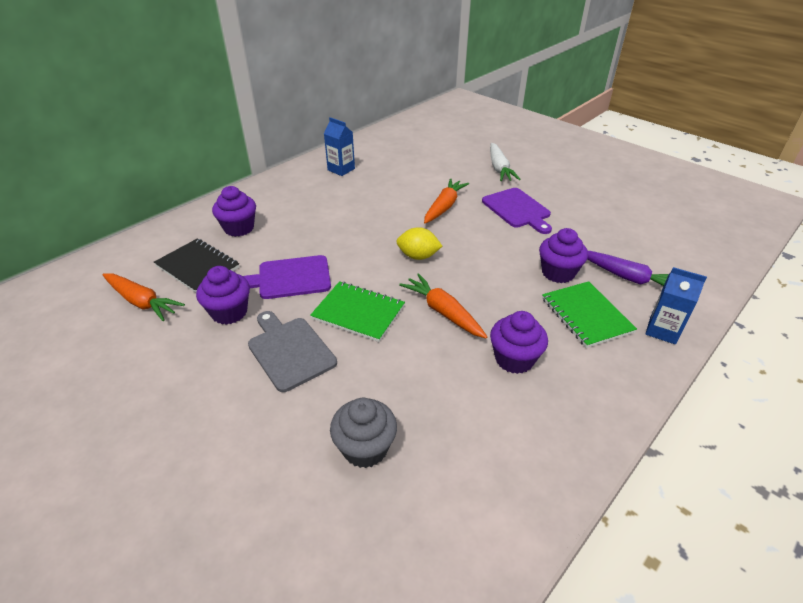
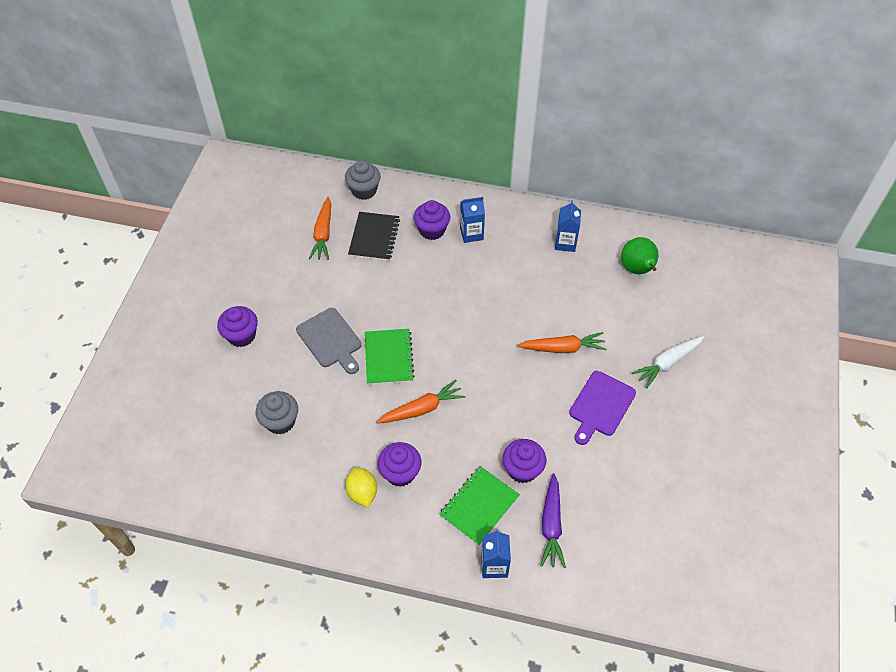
camera: 60 degrees right, 15 degrees up
purple cupcake [196,266,250,325] -> purple cupcake moved to [217,306,258,347]
purple cutting board [243,255,331,299] -> none
grey cutting board [248,311,337,392] -> grey cutting board turned 120 degrees clockwise [296,308,362,374]
yellow lemon [396,227,442,260] -> yellow lemon moved to [345,467,377,507]
orange carrot [399,273,487,338] -> orange carrot turned 45 degrees clockwise [377,380,465,423]
none -> grey cupcake [345,160,381,200]
none -> blue carton [460,197,485,243]
none -> green pear [621,237,659,274]

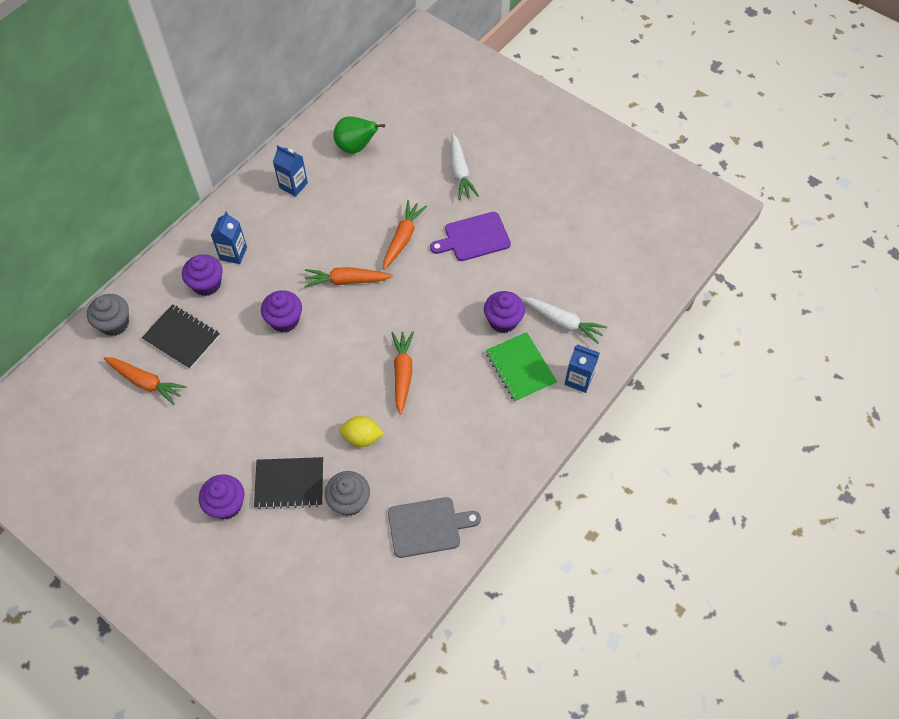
camera: 65 degrees left, 5 degrees up
grey cutting board [296,308,362,374] -> grey cutting board moved to [388,497,481,558]
yellow lemon [345,467,377,507] -> yellow lemon moved to [339,416,384,447]
green notebook [365,329,415,385] -> none
purple cupcake [378,442,421,487] -> purple cupcake moved to [261,290,302,332]
purple carrot [540,473,566,568] -> white carrot [522,297,607,344]
purple cutting board [569,371,636,445] -> purple cutting board turned 105 degrees clockwise [430,212,511,261]
none -> black notebook [254,457,323,509]
none -> orange carrot [304,267,393,288]

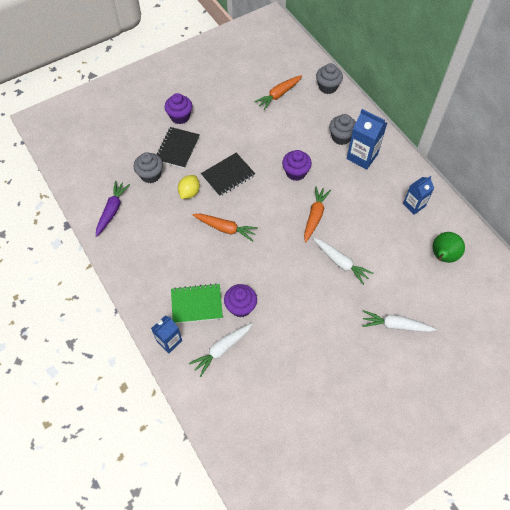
camera: 110 degrees right, 0 degrees up
black notebook [142,304,220,369] -> black notebook moved to [201,153,255,196]
purple cupcake [182,254,223,296] -> grey cupcake [329,114,356,145]
blue carton [211,211,247,264] -> blue carton [347,109,387,169], size x1.51
orange carrot [383,200,427,270] -> white carrot [313,238,373,285]
grey cutting board [388,497,481,558] -> purple carrot [96,181,130,237]
purple cutting board [430,212,511,261] -> none

